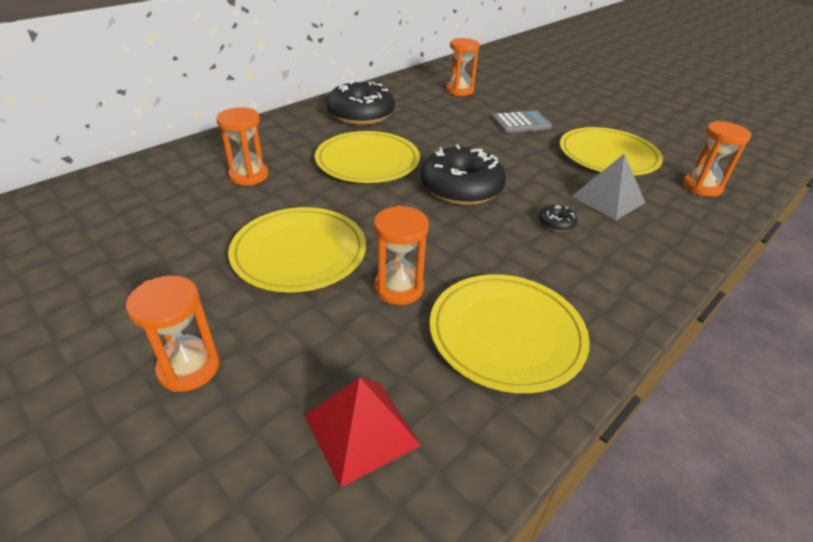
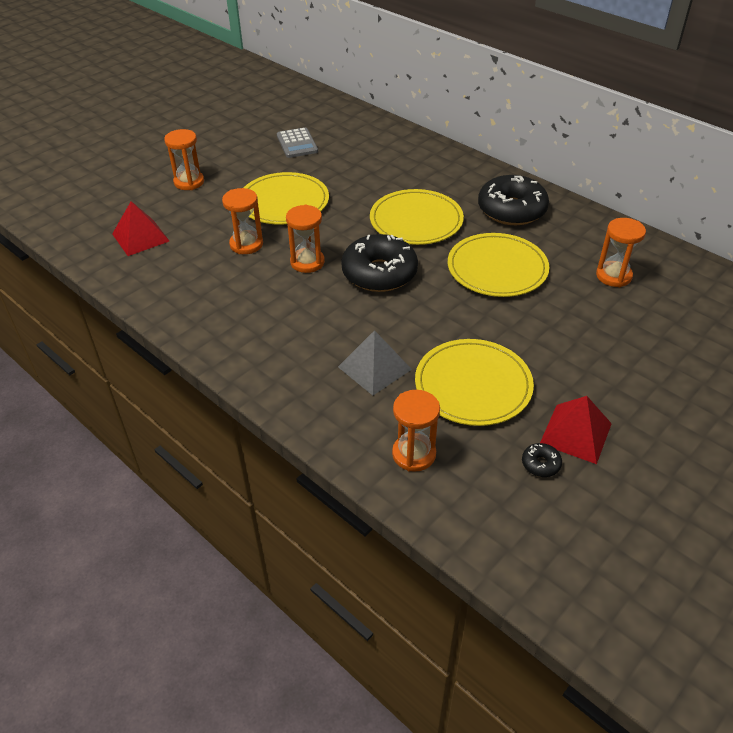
camera: 90 degrees right, 5 degrees up
orange hourglass [216,107,268,185] -> orange hourglass moved to [286,205,325,273]
yellow plate [430,274,590,393] -> yellow plate moved to [448,233,549,297]
grey calculator [492,110,552,133] -> grey calculator moved to [277,127,318,158]
black donut [539,205,577,232] -> black donut moved to [522,443,562,477]
none -> red pyramid [540,396,612,464]

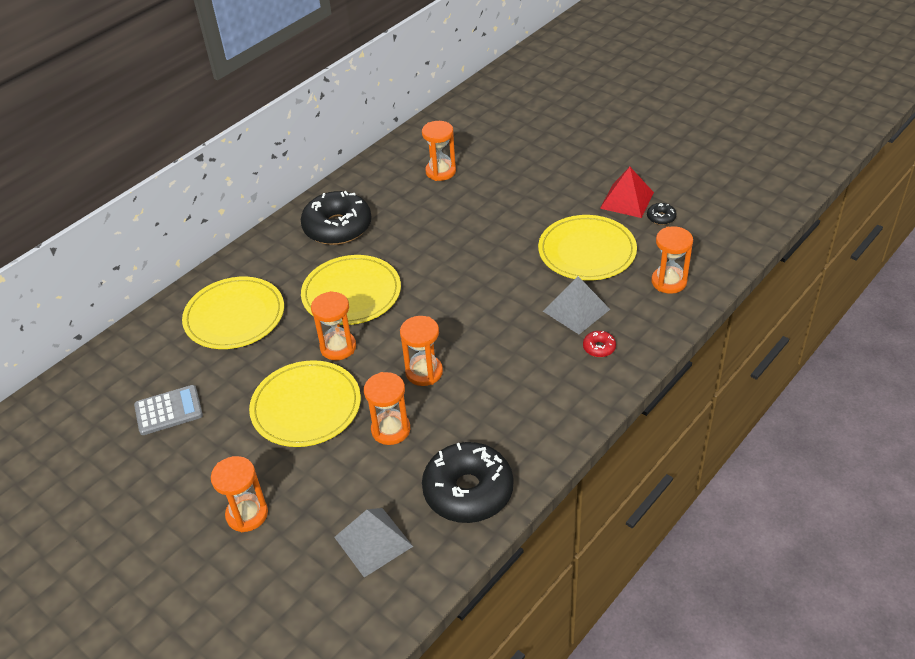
camera: 90 degrees left, 0 degrees up
red pyramid [112,201,169,256] -> grey pyramid [334,508,413,577]
black donut [341,234,418,292] -> black donut moved to [422,442,513,523]
yellow plate [448,233,549,297] -> yellow plate moved to [182,277,284,349]
none -> orange hourglass [311,291,356,360]
none -> red donut [583,331,616,357]

